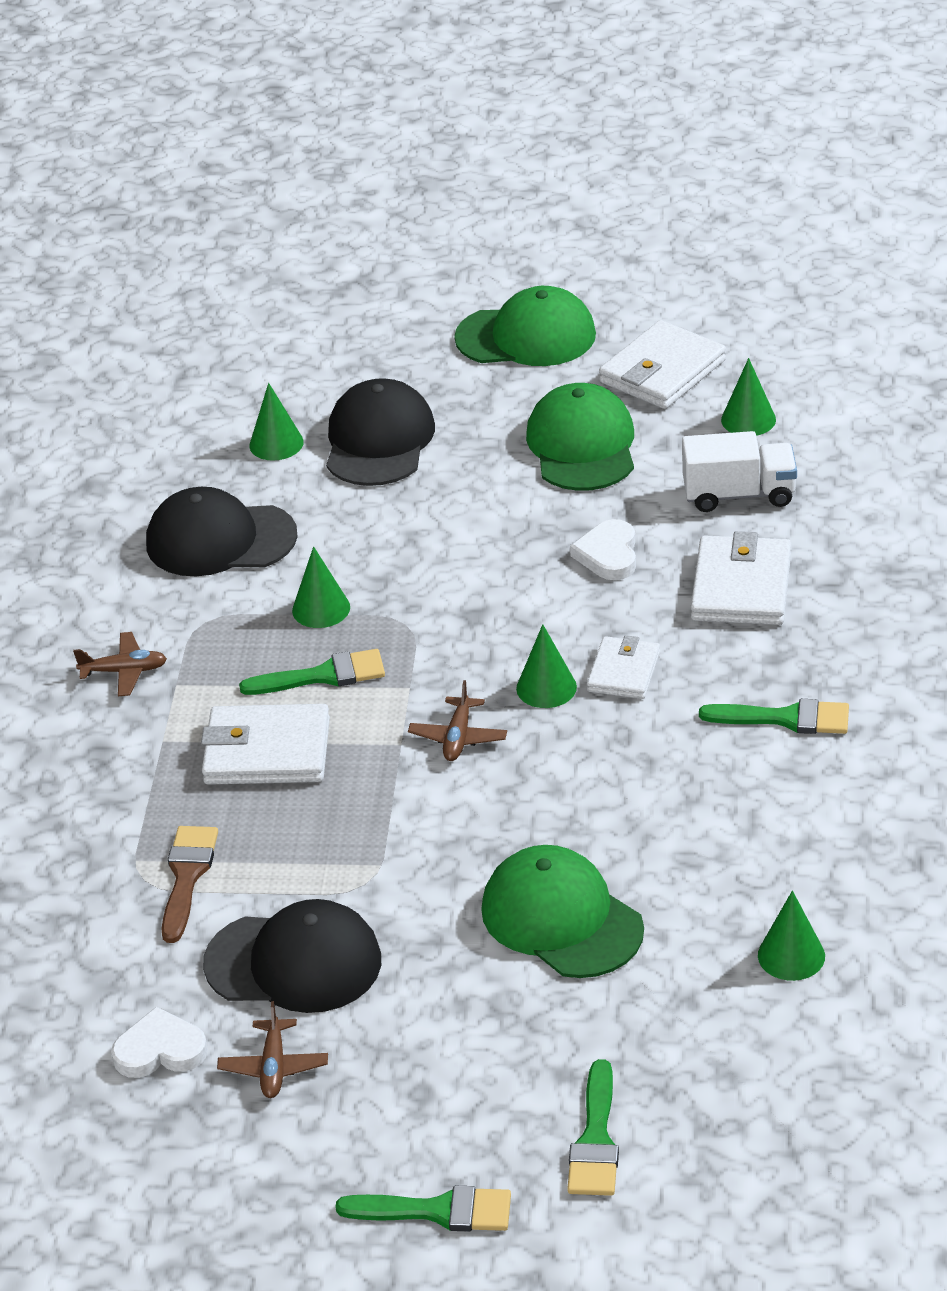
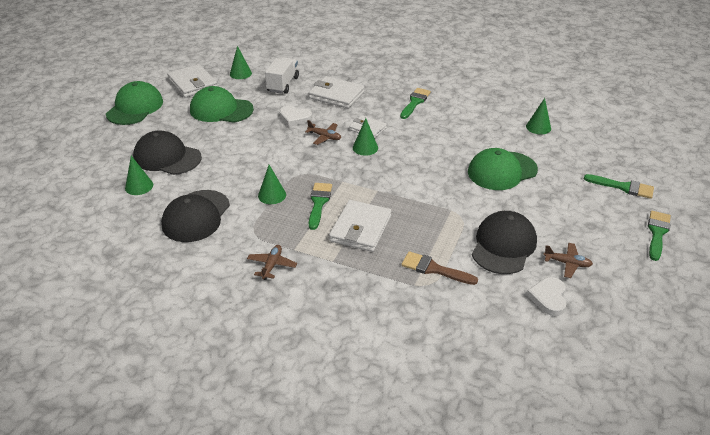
camera: 75 degrees left, 0 degrees up
brown plane [408,680,507,761] -> brown plane moved to [305,120,341,145]

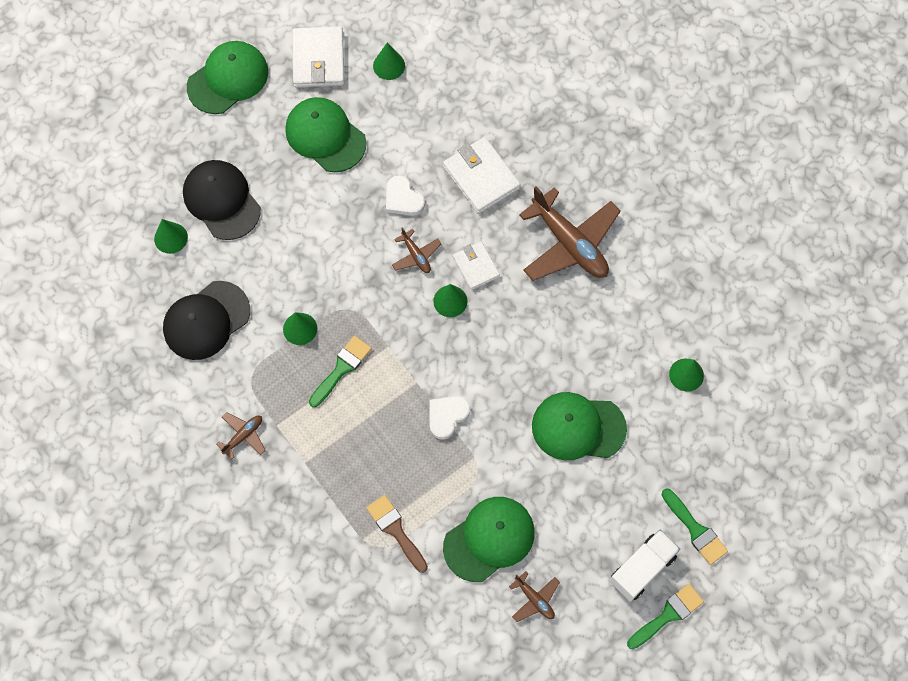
camera: 30 degrees right, 30 degrees up
white truck [265,57,299,94] -> white truck moved to [610,530,680,602]
white wallet [329,200,391,252] -> none
green brush [400,88,431,119] -> brown plane [519,187,621,281]
black cap [472,211,537,274] -> green cap [443,497,535,582]
white heart [527,277,567,316] -> white heart moved to [430,396,470,440]

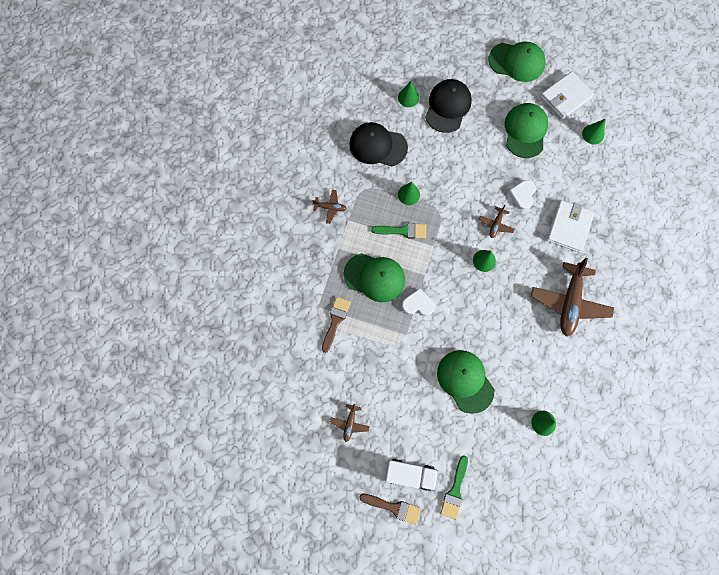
camera: 55 degrees right, 5 degrees up
green cap [443,497,535,582] -> green cap moved to [344,253,405,302]
white wallet [453,241,500,290] -> none
green brush [627,584,704,649] -> brown brush [359,494,421,525]

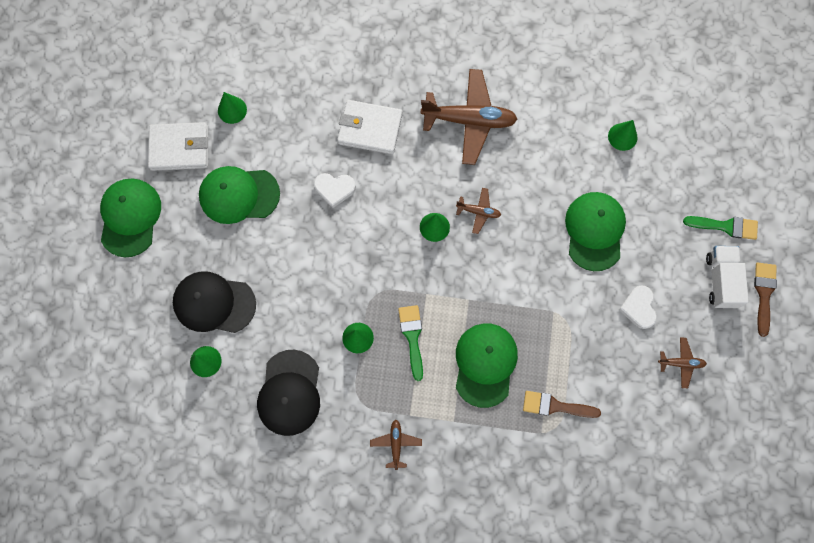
camera: 100 degrees left, 0 degrees up
white heart [402,288,435,316] -> white heart moved to [619,286,657,329]
green cap [437,350,494,414] -> green cap turned 135 degrees clockwise [565,192,626,271]
brown plane [479,205,515,238] -> brown plane moved to [456,188,501,234]
white wallet [540,71,594,120] -> white wallet turned 45 degrees counterclockwise [148,122,208,171]

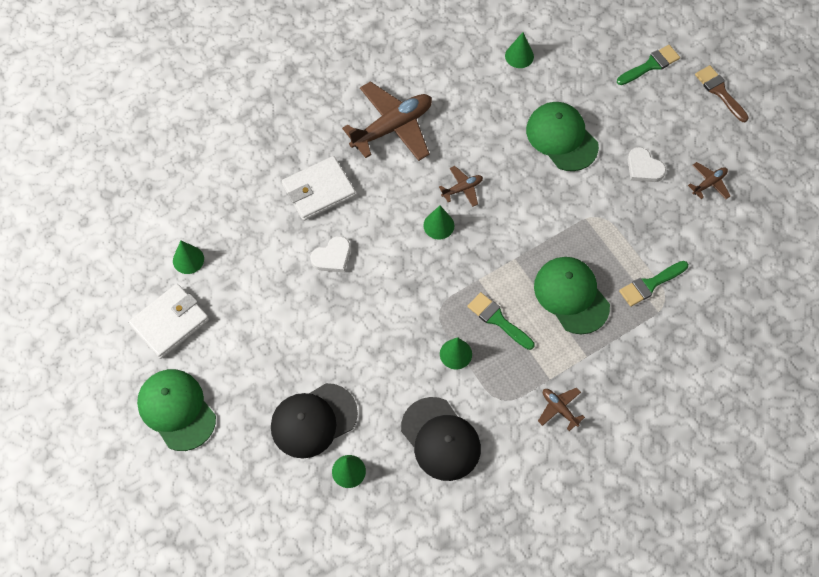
camera: 40 degrees left, 10 degrees down
green cap [199,166,280,224] -> none
brown brush [523,391,601,418] -> green brush [619,261,688,307]
white truck [706,246,749,308] -> none

